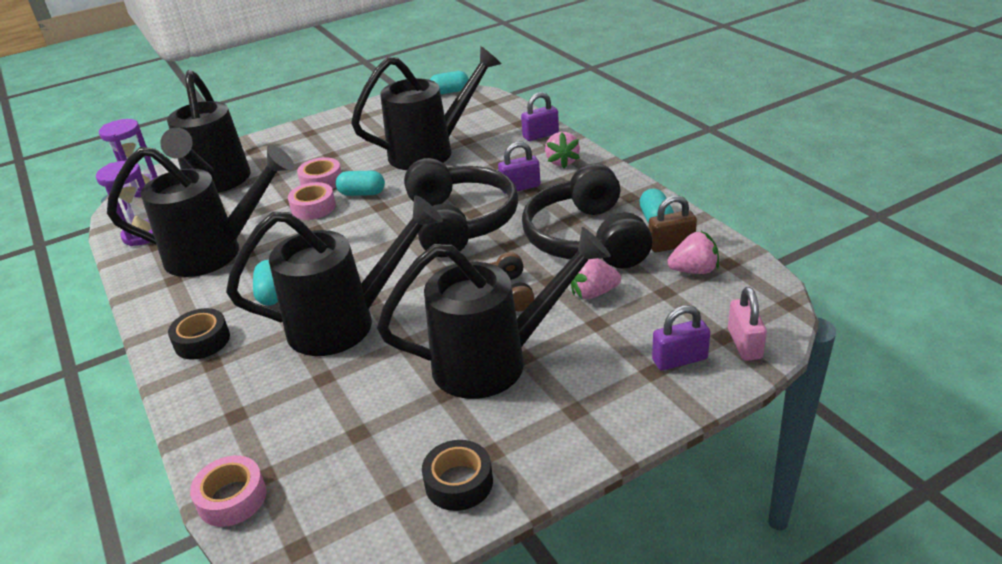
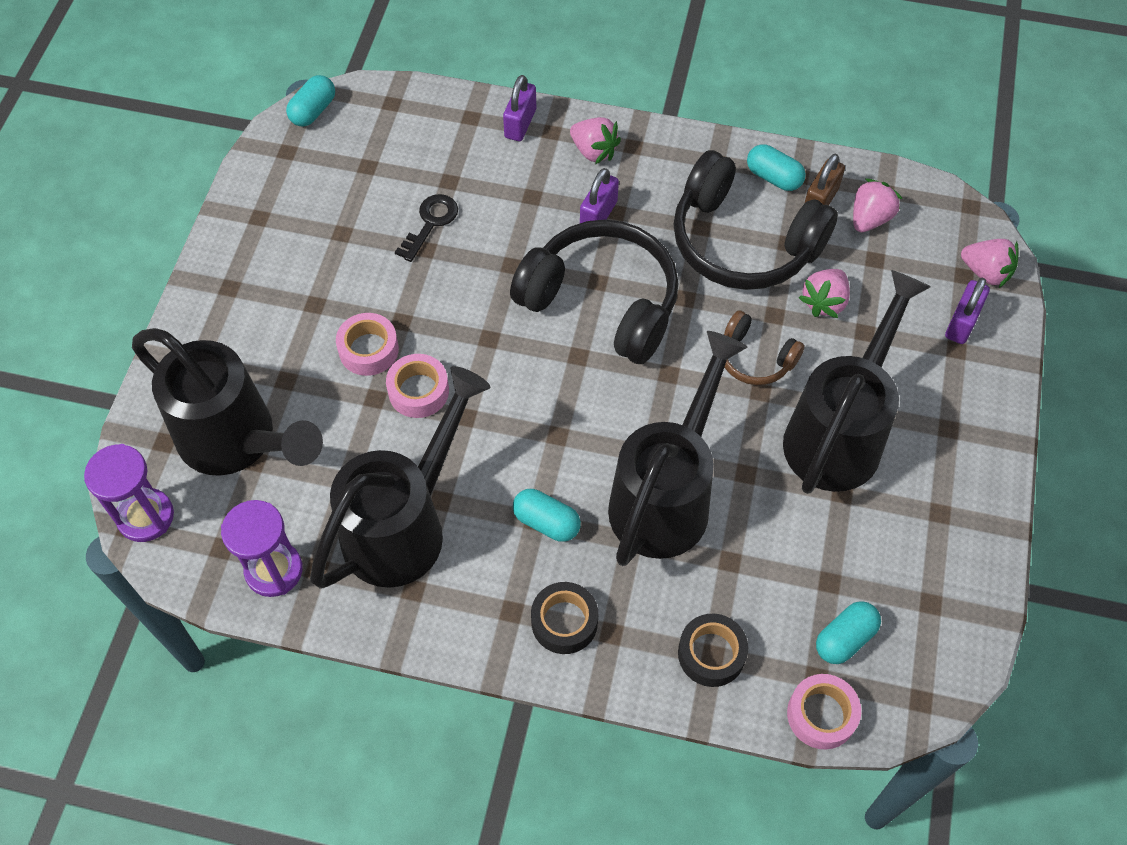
camera: 50 degrees left, 25 degrees up
turquoise capsule [335,171,385,196] -> turquoise capsule moved to [816,601,881,664]
black watering can [351,46,502,170] -> black key [395,194,458,262]
black tape [422,440,493,511] -> black tape moved to [678,614,748,687]
pink padlock [728,287,767,361] -> pink strawberry [961,239,1018,288]

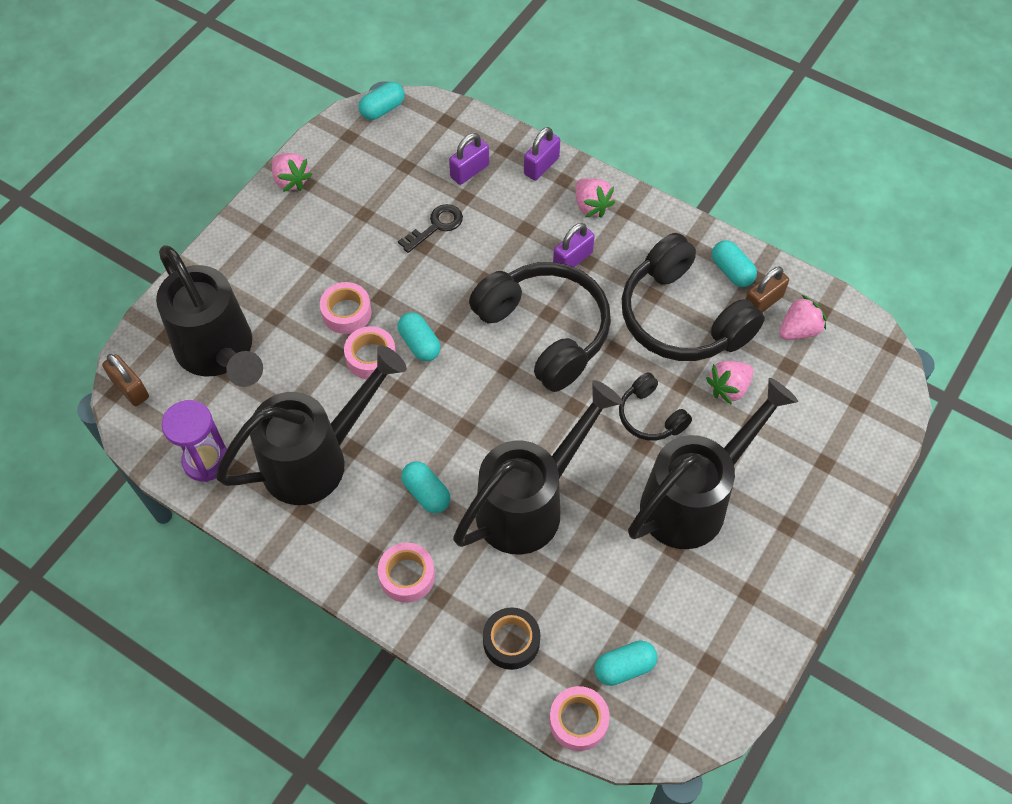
camera: 20 degrees right, 0 degrees up
purple hourglass [84,444,174,542] -> brown padlock [102,354,149,406]
black tape [531,582,598,654] -> pink tape [378,543,435,603]
brown headphones [724,310,804,385] -> black headphones [619,372,692,441]
purple padlock [945,278,990,344] -> purple padlock moved to [449,133,489,185]
pink strawberry [961,239,1018,288] -> pink strawberry moved to [272,153,313,192]
none -> turquoise capsule [398,312,441,361]

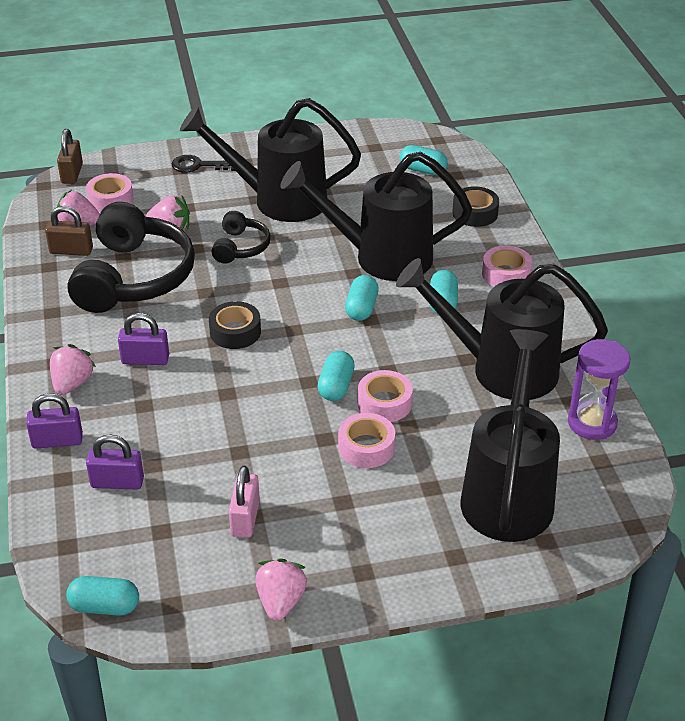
camera: 135 degrees left, 20 degrees down
brown padlock [102,354,149,406] -> brown padlock moved to [57,129,83,184]
black key [398,204,463,253] -> black key moved to [172,155,235,172]
black headphones [469,262,611,392] -> black tape [209,301,261,349]
pink tape [549,686,610,751] -> pink tape moved to [86,173,133,212]
turquoise capsule [712,240,757,287] -> turquoise capsule moved to [345,275,379,321]
none -> pink padlock [229,466,260,538]

